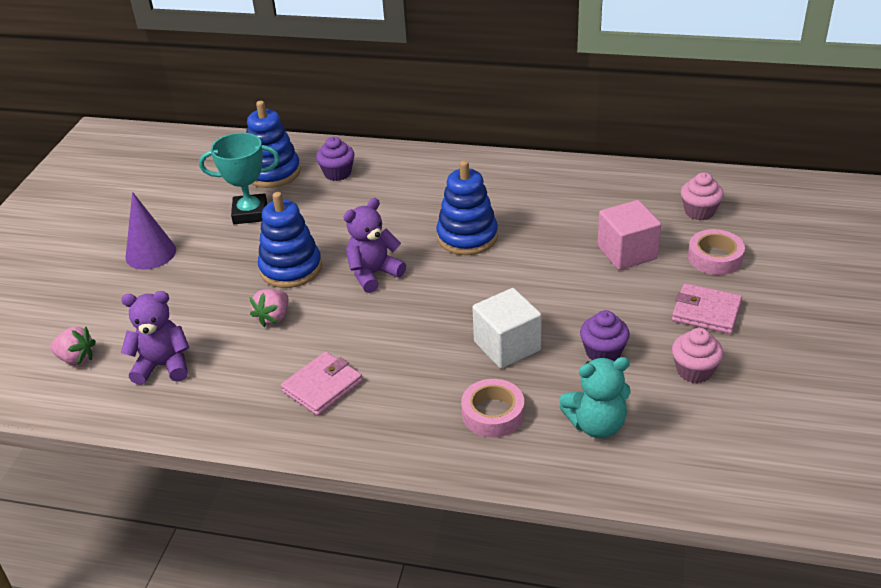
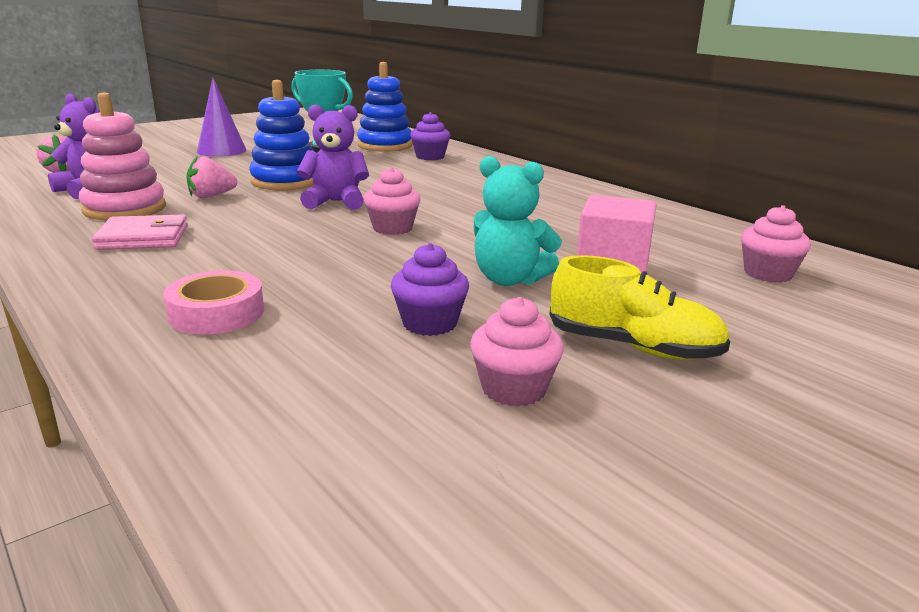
camera: 35 degrees right, 15 degrees down
blue stacking toy [436,160,498,255] -> none
white cube [472,288,542,369] -> none
turquoise teddy bear [559,357,630,438] -> turquoise teddy bear moved to [474,156,562,286]
pink wallet [672,283,742,334] -> yellow shoe [549,255,730,360]
pink tape [688,229,745,275] -> none
none -> pink stacking toy [79,93,166,220]
none -> pink cupcake [364,167,421,235]

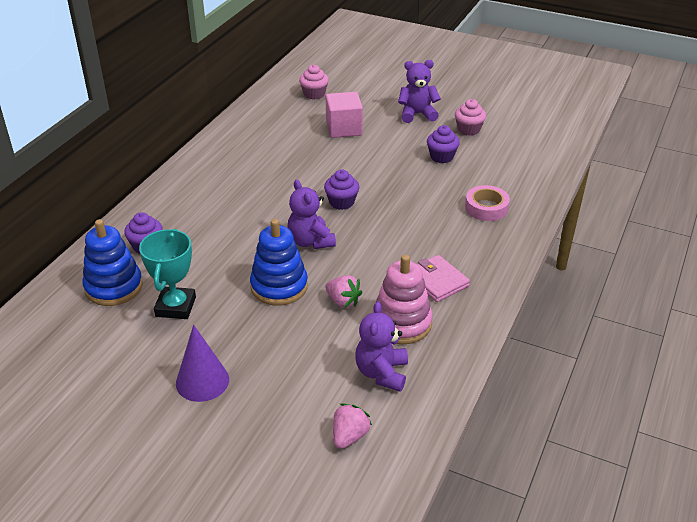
camera: 115 degrees left, 15 degrees up
pink cupcake [364,167,421,235] -> purple cupcake [324,170,359,210]
turquoise teddy bear [474,156,562,286] -> none
yellow shoe [549,255,730,360] -> purple teddy bear [398,60,441,123]

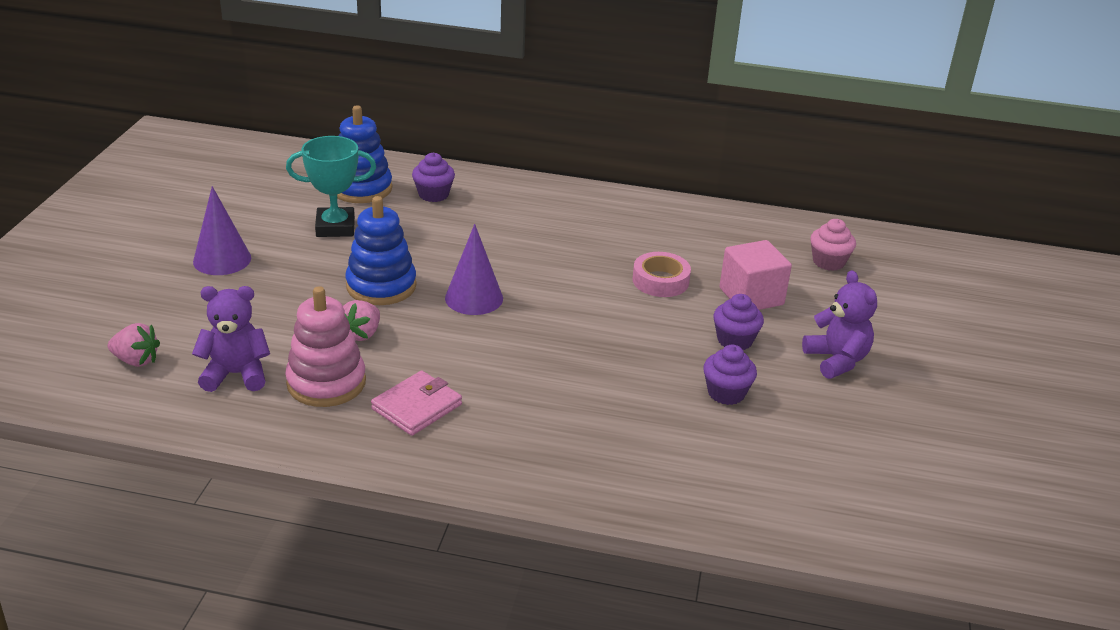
camera: 75 degrees right, 5 degrees down
purple teddy bear [288,180,336,249] -> purple cone [445,224,503,315]
purple cupcake [324,170,359,210] -> purple cupcake moved to [713,294,764,350]
pink cupcake [455,99,486,136] -> none
pink tape [465,185,510,221] -> pink tape moved to [633,252,691,297]

